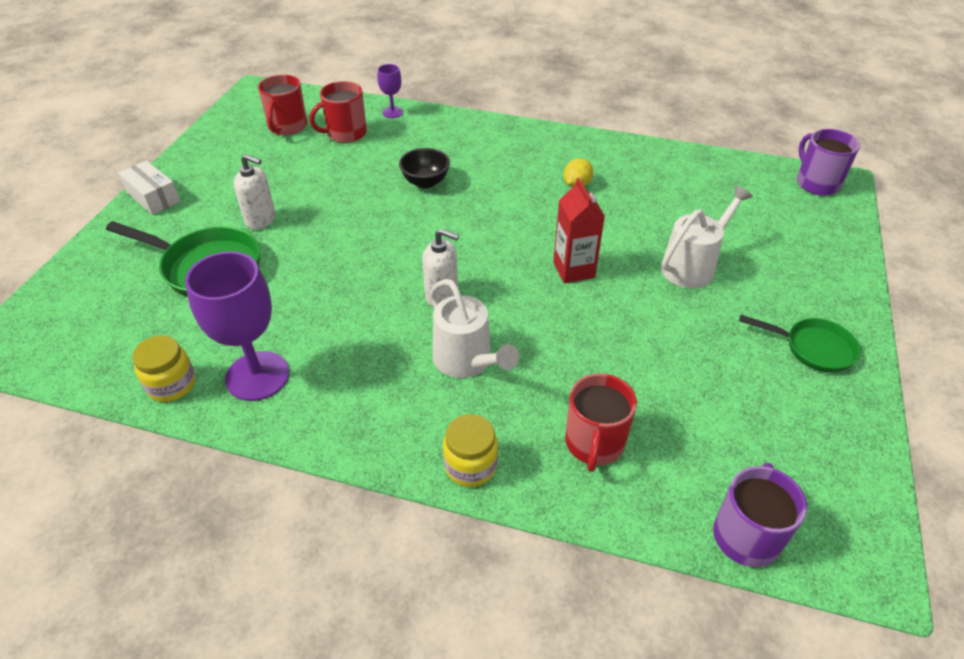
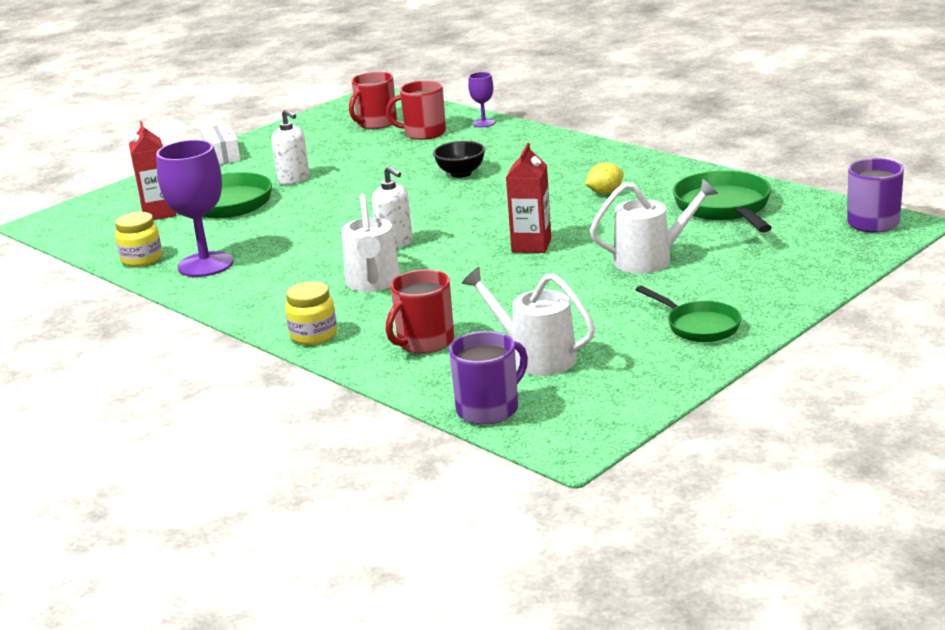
camera: 30 degrees right, 20 degrees down
none -> red carton [129,121,176,220]
none -> white watering can [461,267,595,376]
none -> green pan [673,171,772,232]

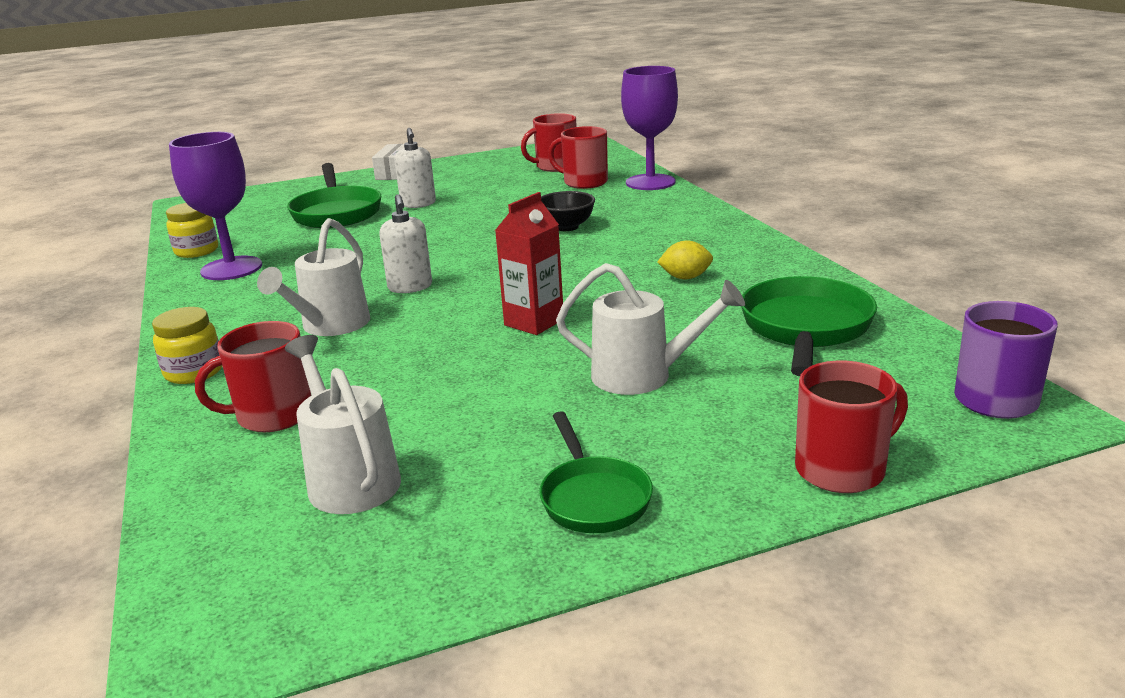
camera: 25 degrees right, 0 degrees up
red carton [129,121,176,220] -> none
purple mug [449,331,528,425] -> none
purple goblet [468,72,495,127] -> purple goblet [621,66,678,190], size x2.02
none -> red mug [795,361,908,493]

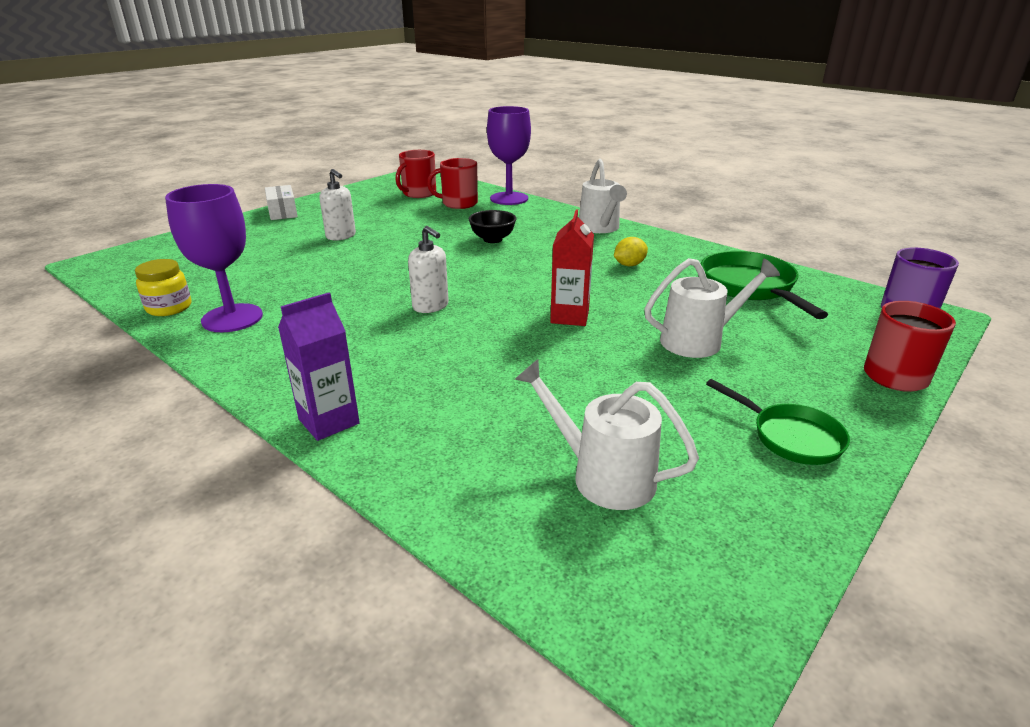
camera: 30 degrees left, 5 degrees up
yellow jar [152,307,222,384] -> purple carton [278,292,360,441]
red mug [195,321,311,432] -> none
white watering can [257,218,370,336] -> white watering can moved to [579,159,627,233]
green pan [287,163,381,228] -> none

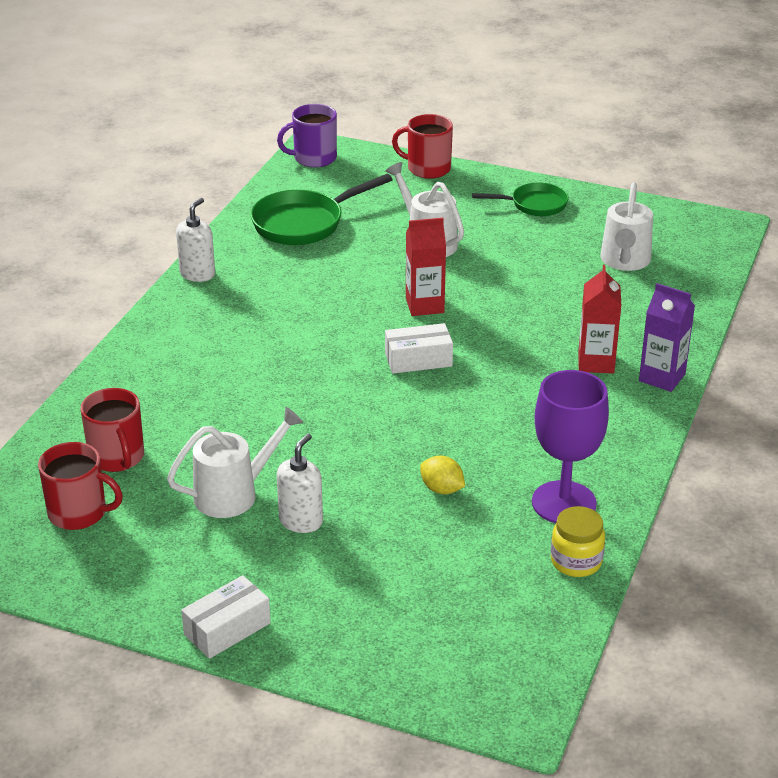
camera: 110 degrees left, 5 degrees up
white soap dispenser [408,226,449,313] -> white soap dispenser moved to [176,198,215,282]
black bowl [469,210,516,243] -> none
purple goblet [487,106,531,205] -> none
white watering can [579,159,627,233] -> white watering can moved to [167,407,303,518]
yellow lemon [614,237,648,266] -> yellow lemon moved to [420,456,465,494]
green pan [706,379,850,465] -> green pan turned 60 degrees clockwise [472,183,569,216]
none -> white box [385,323,453,374]
none -> red carton [578,265,621,374]

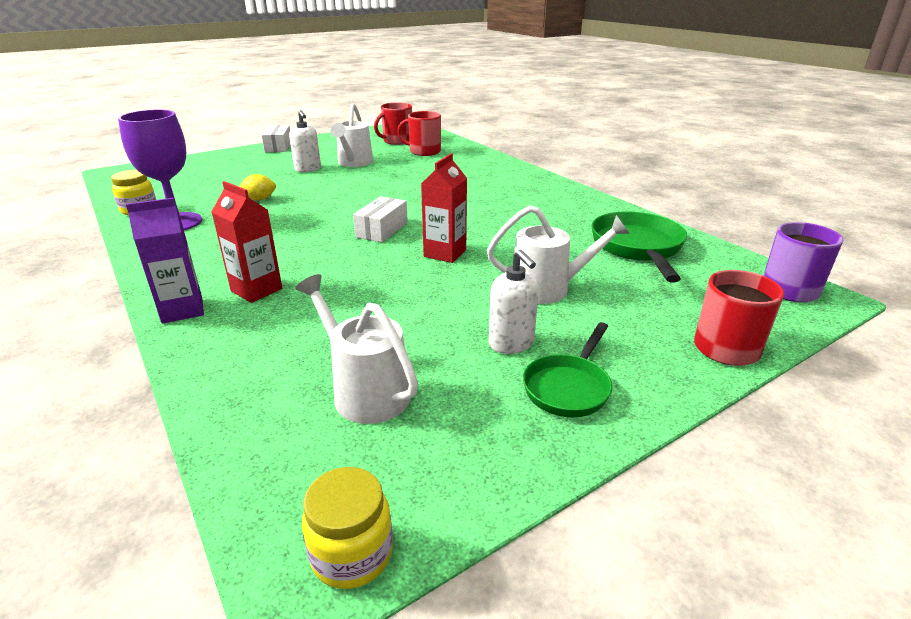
camera: 125 degrees right, 5 degrees down
white soap dispenser [176,198,215,282] -> white soap dispenser moved to [489,250,539,354]
none -> yellow jar [302,467,393,589]

